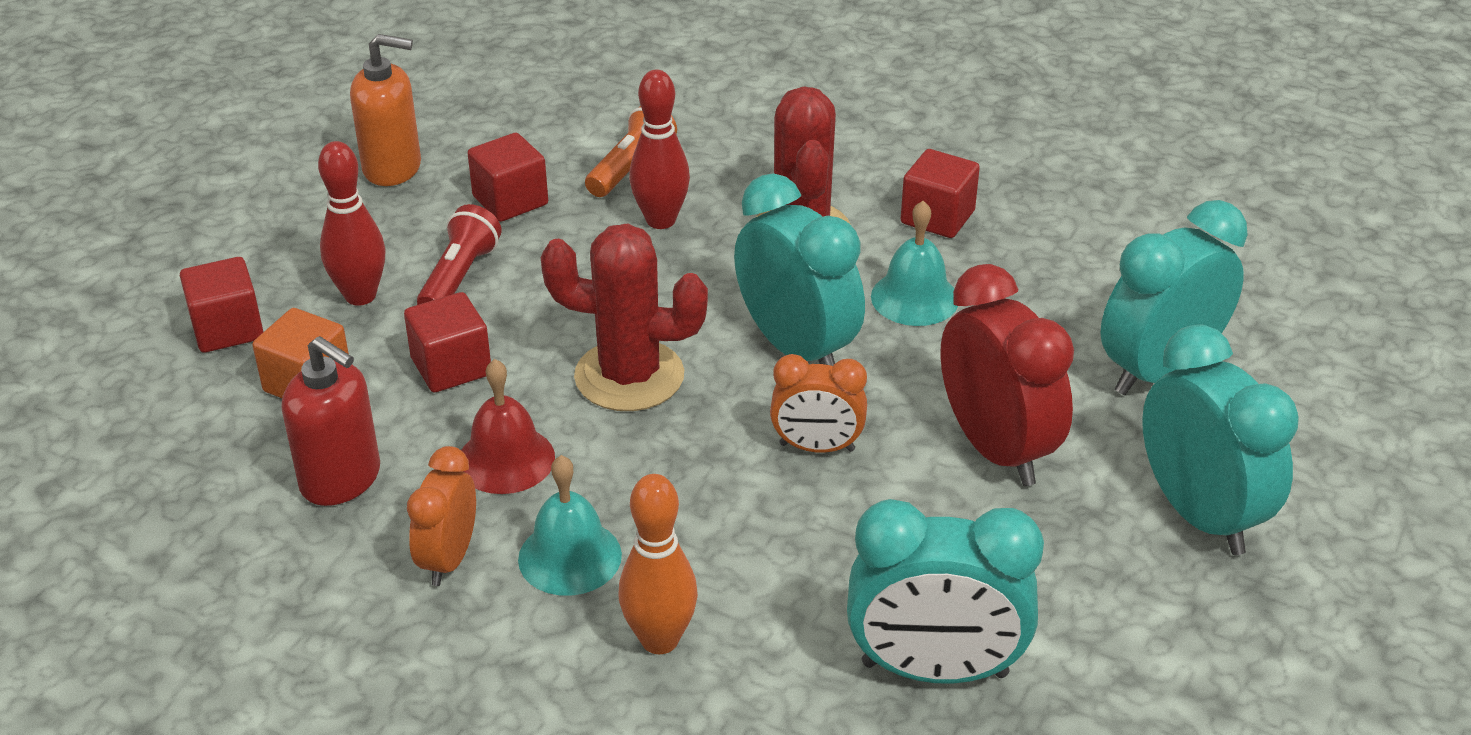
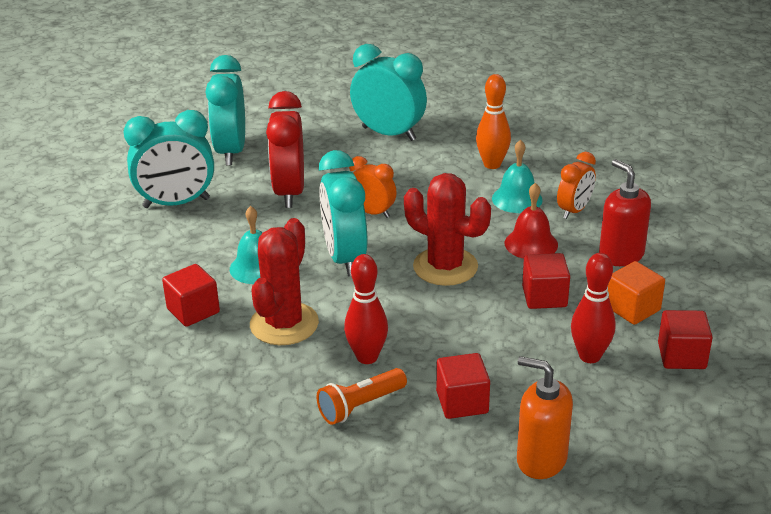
camera: 155 degrees left, 5 degrees down
red flashlight [417,204,501,305] -> none

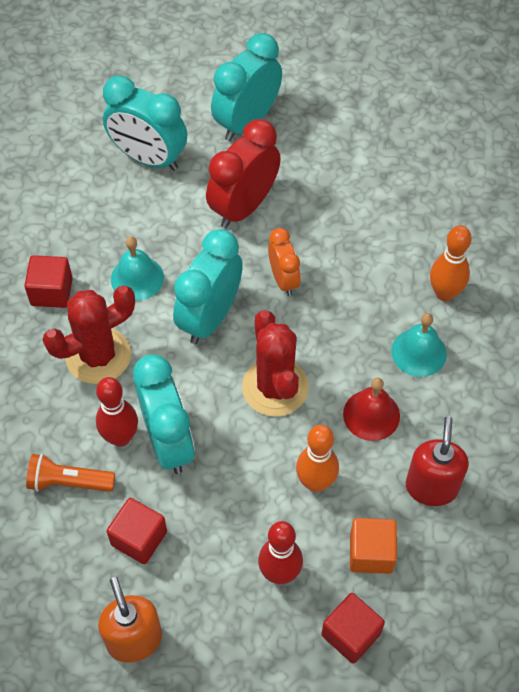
camera: 40 degrees right, 25 degrees up
turquoise clock [350,44,427,141] -> turquoise clock moved to [133,354,195,474]
red cube [522,253,570,309] -> orange bowling pin [296,425,339,492]
orange clock [557,152,596,219] -> none

